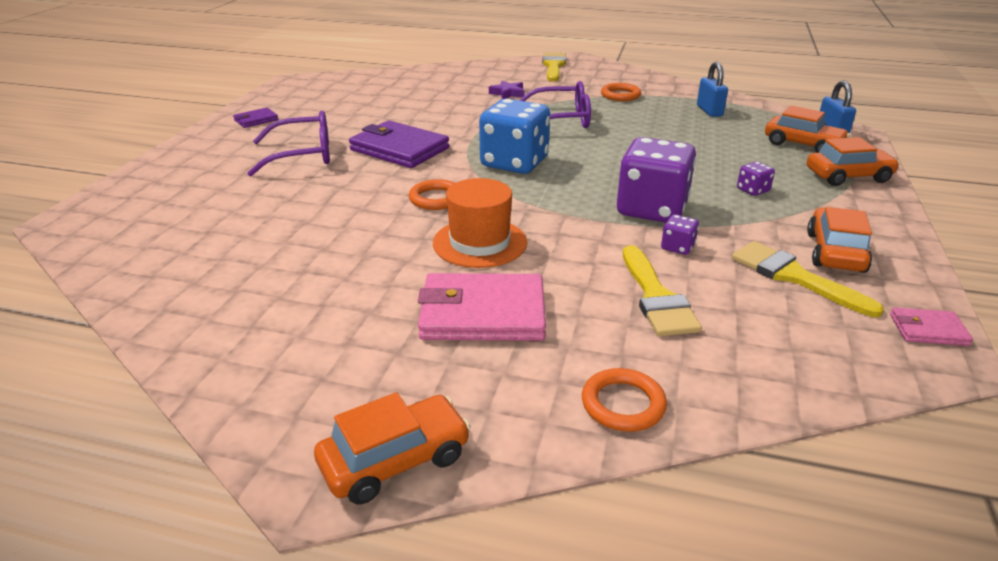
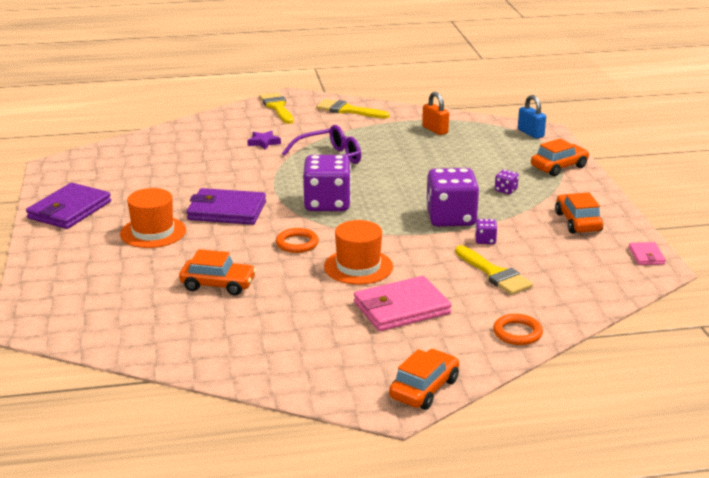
camera: 25 degrees left, 5 degrees down
purple wallet [233,108,278,128] -> purple wallet [26,183,111,229], size x2.05
purple glasses [247,111,330,176] -> orange hat [120,188,186,248]
blue dice [479,99,550,174] -> purple dice [303,155,351,211]
orange ring [601,83,641,101] -> none
blue padlock [697,62,728,117] -> orange padlock [422,92,449,135]
yellow brush [732,241,884,317] -> yellow brush moved to [316,99,390,119]
orange car [765,105,850,153] -> orange car moved to [179,249,256,295]
pink wallet [890,307,973,346] -> pink wallet turned 75 degrees counterclockwise [629,242,666,265]

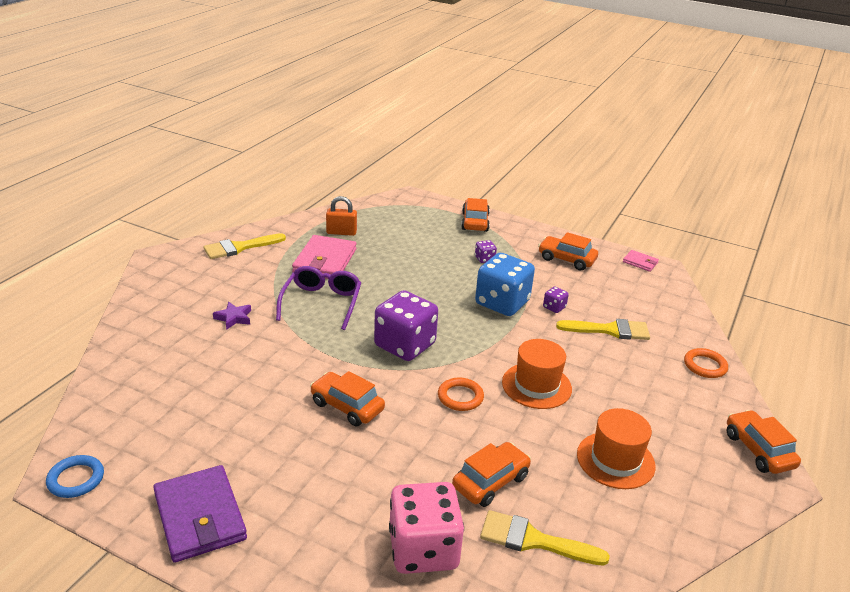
camera: 55 degrees left, 5 degrees up
orange hat [120,188,186,248] -> orange hat moved to [577,408,656,489]
purple wallet [186,188,266,225] -> orange car [310,371,385,427]
yellow brush [259,92,294,124] -> yellow brush moved to [480,510,610,566]
pink wallet [354,276,452,331] -> pink wallet moved to [292,235,356,279]
purple dice [426,168,479,227] -> blue dice [475,253,535,316]
blue padlock [518,95,546,139] -> none
none -> blue ring [46,455,104,498]
none -> pink dice [389,482,464,574]

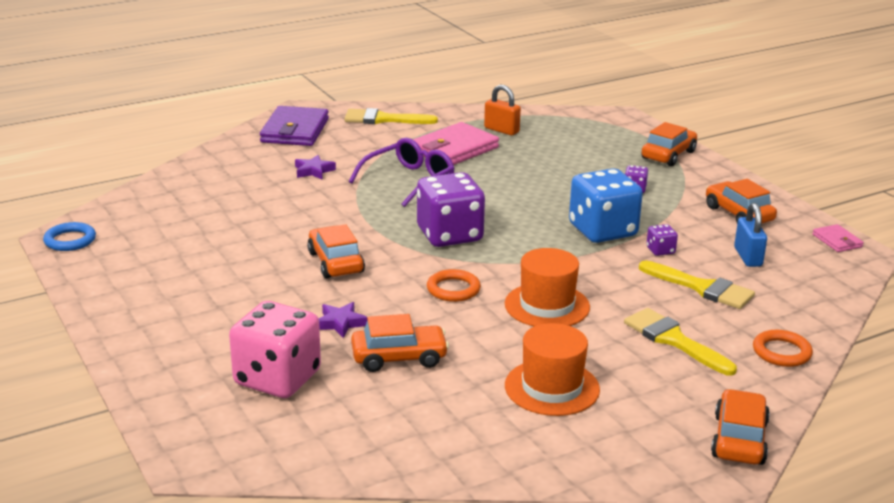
camera: 35 degrees right, 5 degrees down
purple wallet [153,465,247,563] -> purple wallet moved to [260,106,329,146]
yellow brush [480,510,610,566] -> yellow brush moved to [624,308,737,375]
none -> purple star [319,302,368,338]
none -> blue padlock [734,203,767,267]

